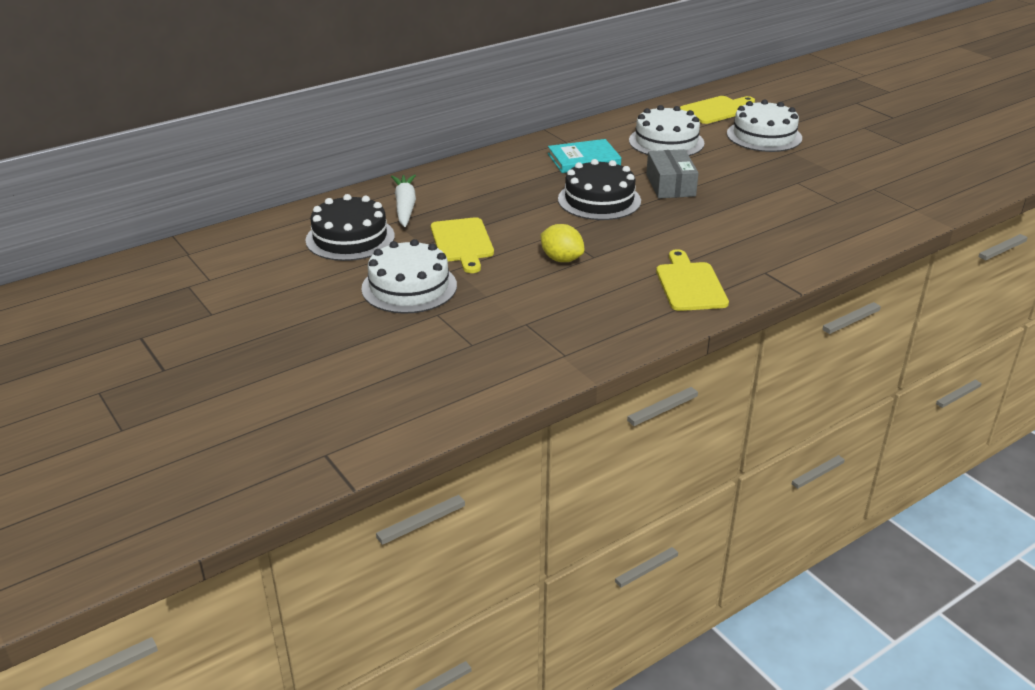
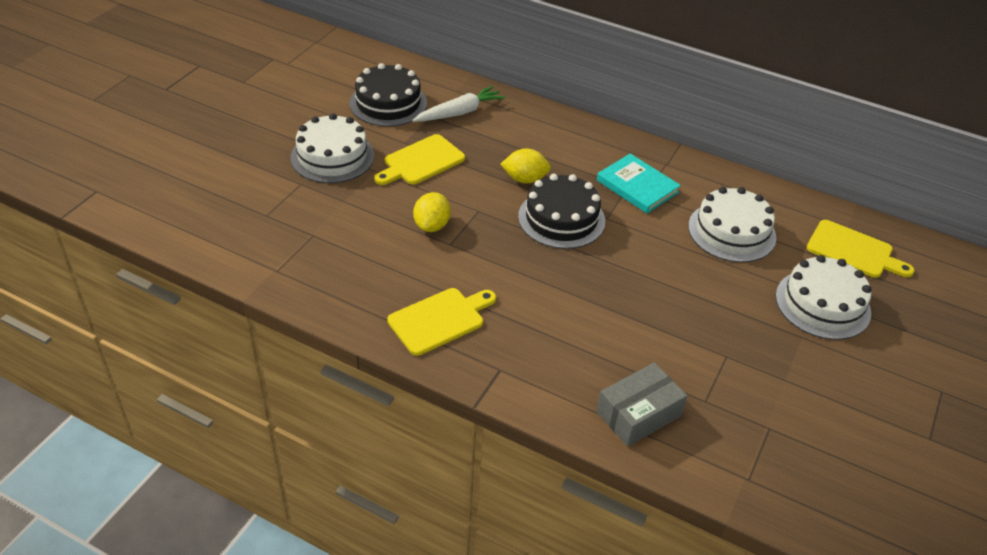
camera: 60 degrees right, 10 degrees up
grey box [646,149,699,198] -> grey box moved to [596,362,687,446]
none -> yellow lemon [501,148,551,183]

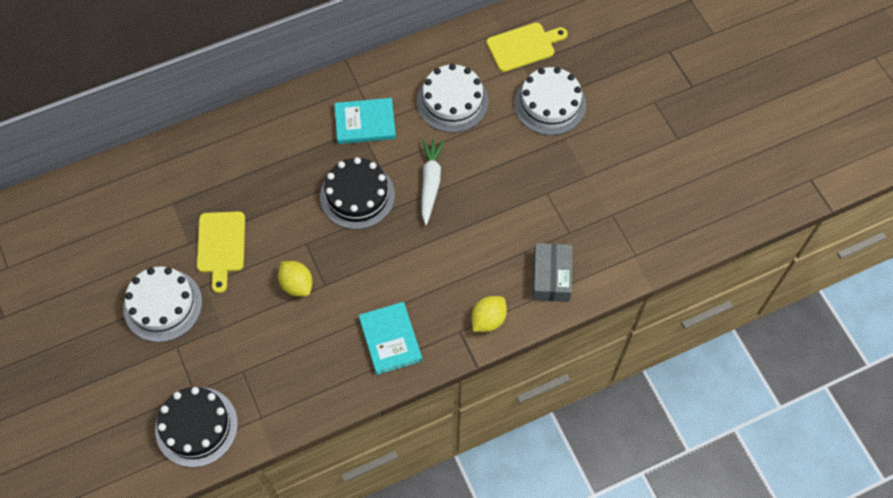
camera: 50 degrees left, 20 degrees up
black cake [349,63,427,127] -> black cake moved to [155,387,238,467]
yellow cutting board [387,288,496,356] -> turquoise book [359,302,422,375]
white carrot [413,86,505,122] -> white carrot moved to [422,139,445,225]
yellow lemon [501,148,551,183] -> yellow lemon moved to [471,296,507,332]

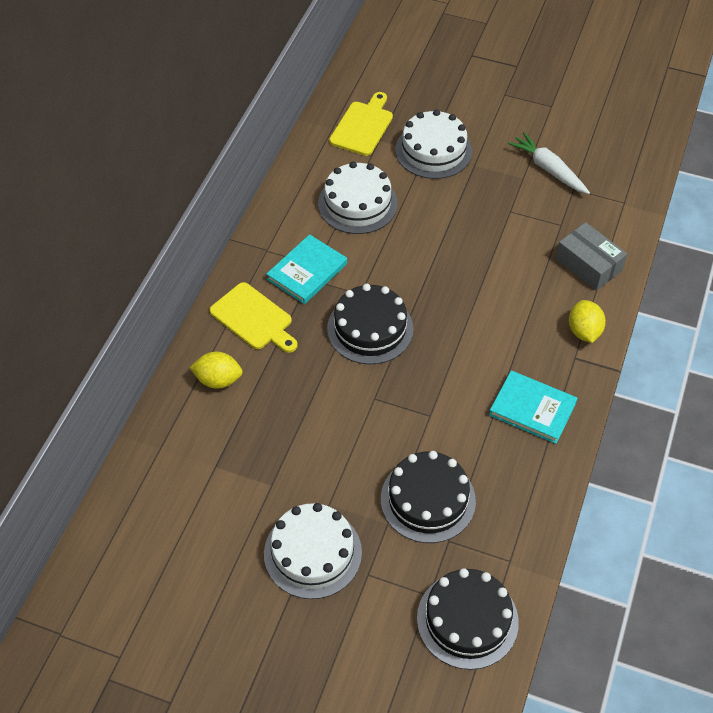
camera: 45 degrees left, 10 degrees down
yellow cutting board [197,211,245,293] -> yellow cutting board moved to [209,282,298,353]
yellow lemon [278,261,312,297] -> yellow lemon moved to [189,352,243,389]
white carrot [422,139,445,225] -> white carrot moved to [508,132,590,194]
none -> black cake [381,451,476,543]

